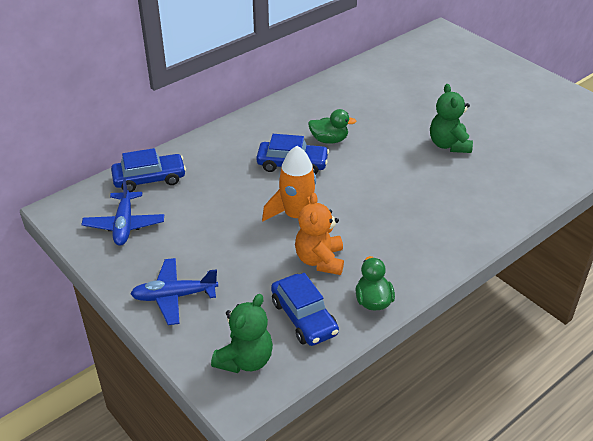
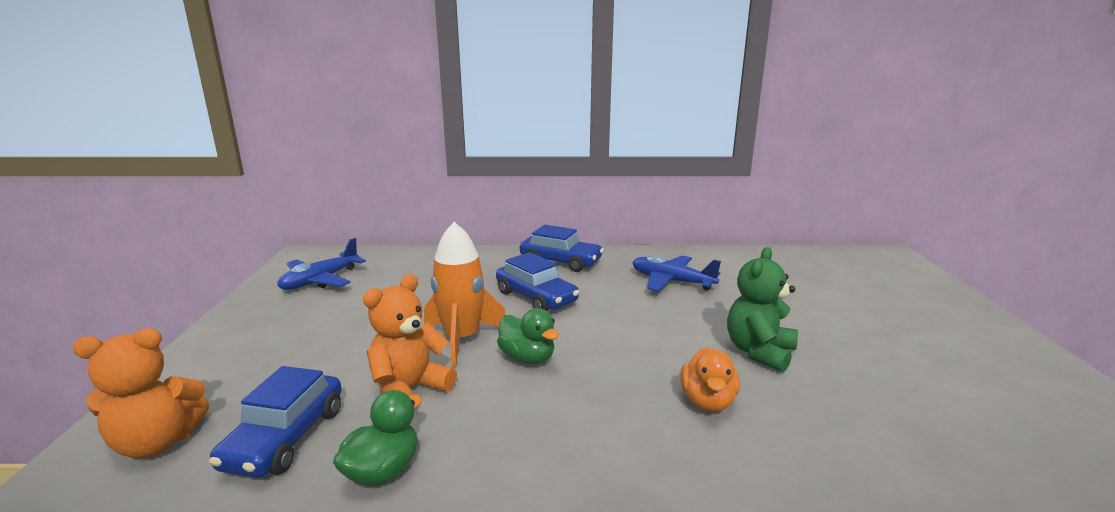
camera: 40 degrees right, 20 degrees down
blue car [111,148,186,192] -> blue car moved to [520,225,604,272]
blue plane [131,258,218,325] -> blue plane moved to [632,255,721,291]
green teddy bear [211,294,273,373] -> orange teddy bear [73,328,209,458]
green duck [308,109,356,144] -> green duck moved to [497,308,559,364]
none -> orange duck [681,347,740,412]

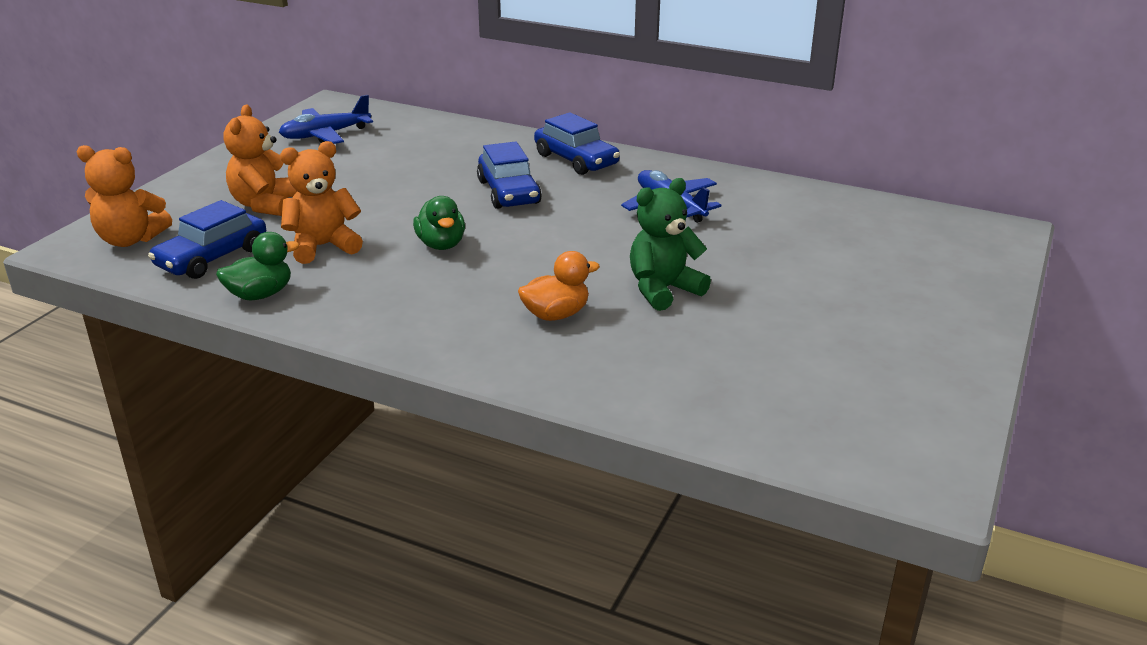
camera: 25 degrees right, 10 degrees up
orange rocket [424,222,506,367] -> none
orange duck [681,347,740,412] -> orange duck turned 150 degrees counterclockwise [518,251,600,321]
none -> orange teddy bear [223,105,297,216]

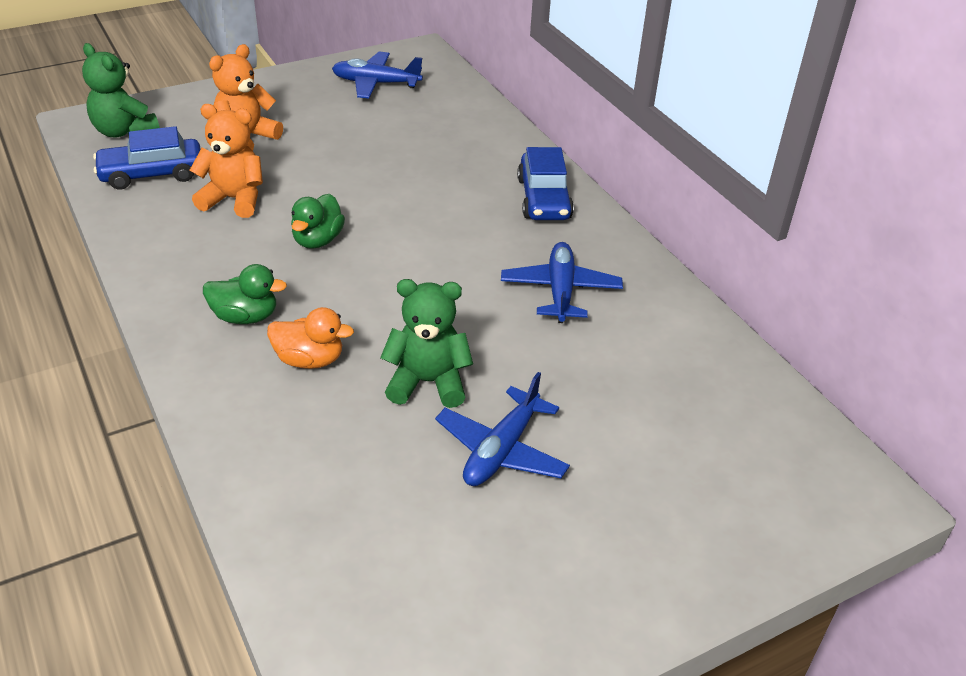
camera: 35 degrees right, 10 degrees up
orange teddy bear [77,145,172,247] -> green teddy bear [82,43,160,137]
green duck [216,232,299,300] -> green duck moved to [203,264,287,324]
blue car [477,141,542,209] -> none
none -> blue plane [435,372,570,486]

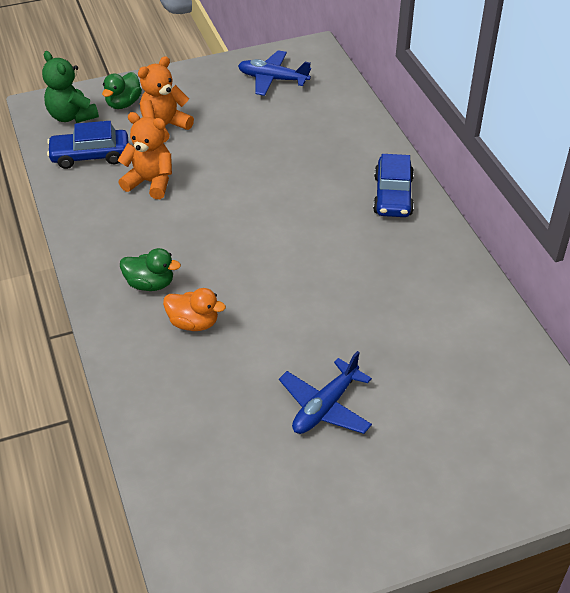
camera: 10 degrees right, 5 degrees up
green duck [291,194,345,249] -> green duck moved to [102,72,142,109]
green teddy bear [380,279,473,408] -> none
blue plane [501,242,623,323] -> none

